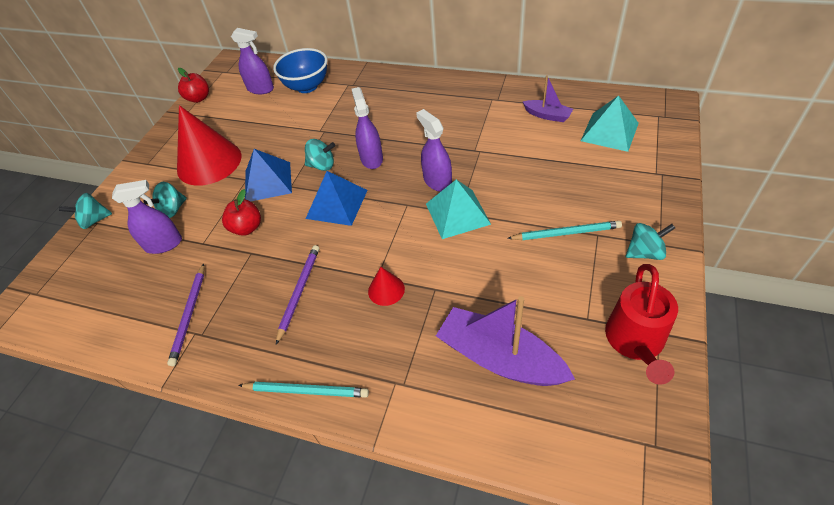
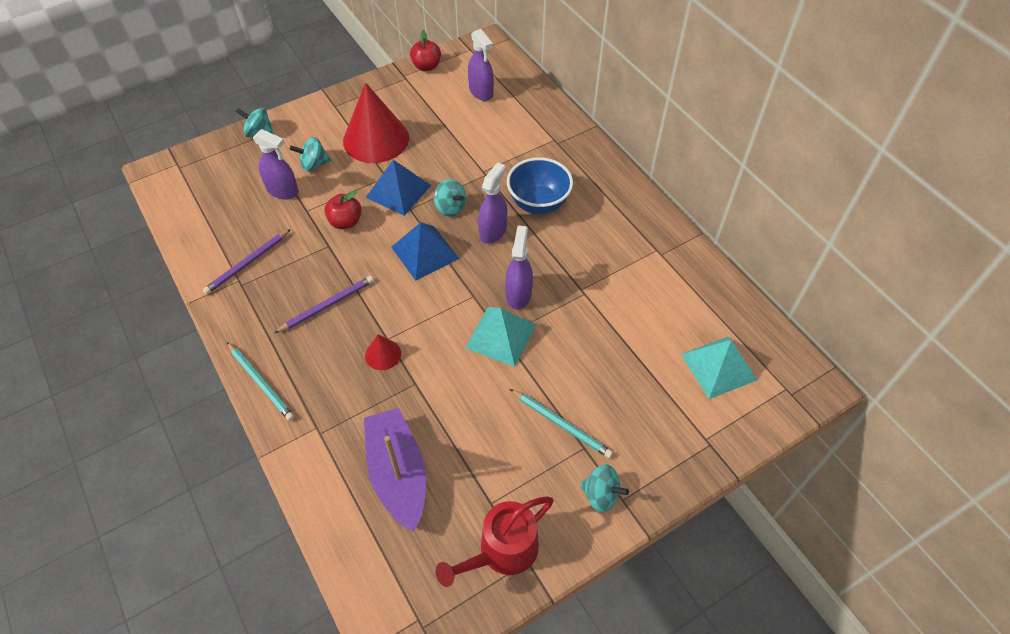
camera: 35 degrees right, 5 degrees up
blue bowl [273,48,327,93] -> blue bowl moved to [507,157,573,214]
purple boat [523,75,573,122] -> none

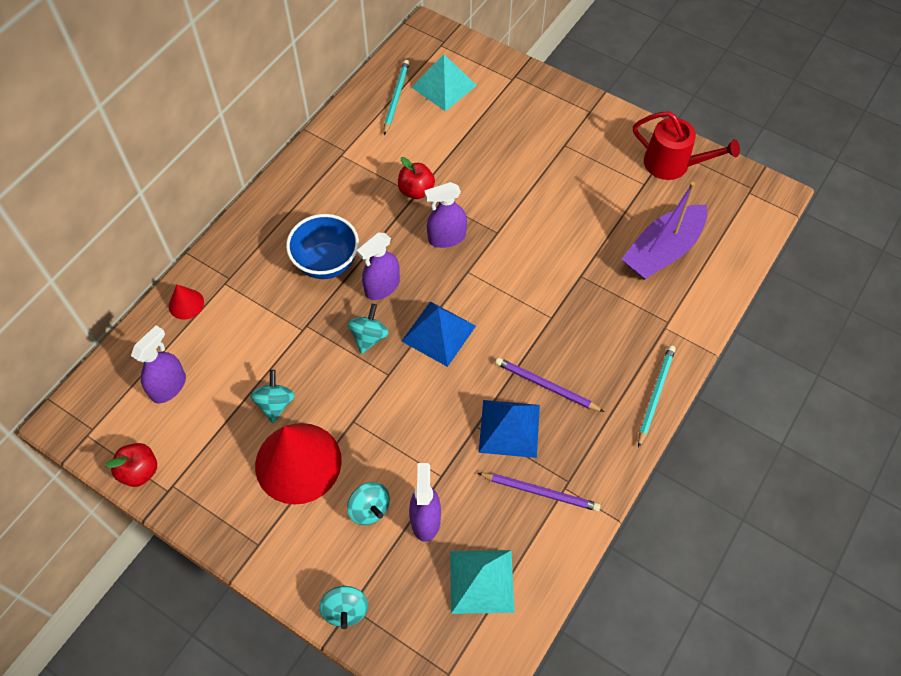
camera: 115 degrees left, 5 degrees up
red apple [324,190,362,229] -> red apple moved to [398,157,435,199]
red cone [365,334,401,370] -> red cone moved to [169,285,204,320]
blue pyramid [366,160,431,216] -> blue pyramid moved to [479,400,540,458]
turquoise pyramid [465,307,536,367] -> turquoise pyramid moved to [450,550,515,614]
purple spray bottle [478,162,507,244] -> purple spray bottle turned 45 degrees counterclockwise [357,233,400,300]
turquoise pencil [510,389,613,458] -> turquoise pencil moved to [384,60,410,135]
turquoise spinning top [580,464,629,512] -> turquoise spinning top moved to [250,370,295,423]

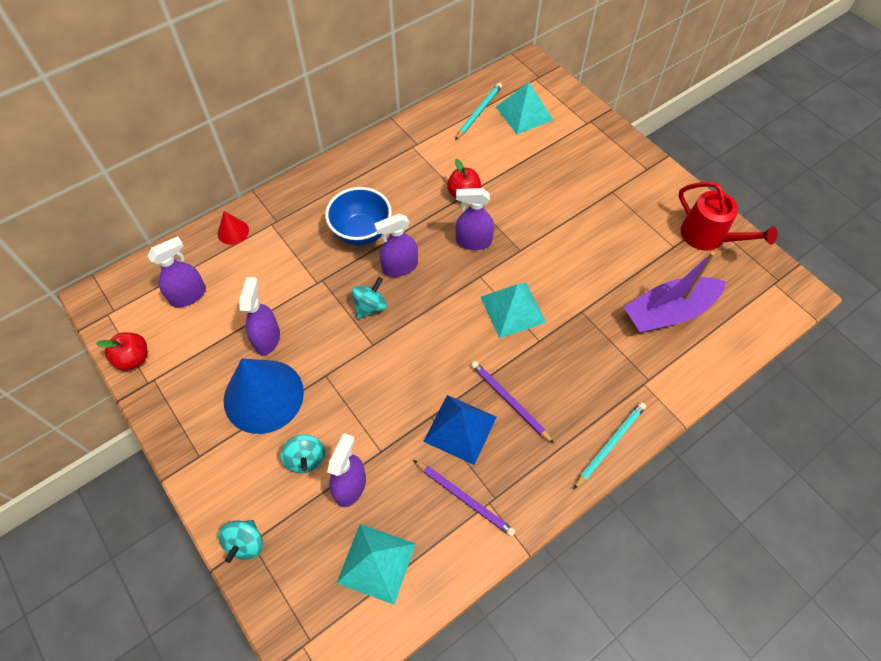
camera: 20 degrees right, 0 degrees up
turquoise spinning top [250,370,295,423] -> purple spray bottle [239,277,280,355]
red cone [255,423,342,504] -> blue cone [224,358,304,434]
blue pyramid [402,301,476,367] -> none
none -> turquoise pyramid [480,282,546,338]

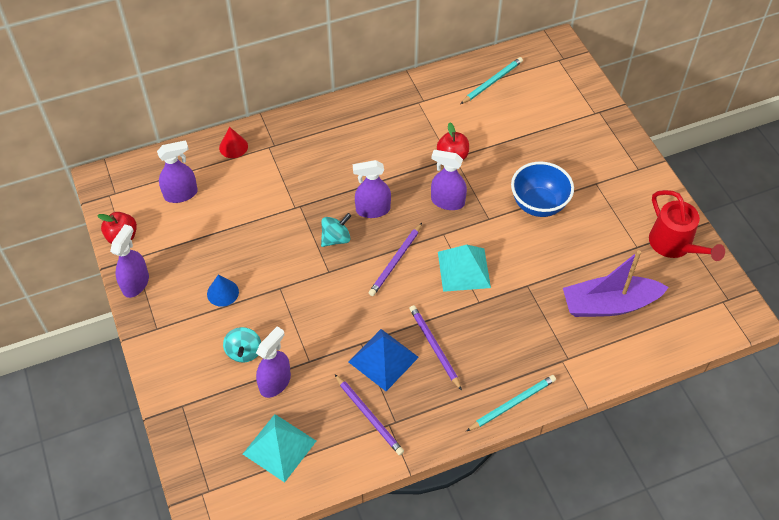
camera: 15 degrees right, 5 degrees down
turquoise spinning top [218,520,263,563] -> none
blue cone [224,358,304,434] -> blue cone [207,275,239,307], size x0.45
purple spray bottle [239,277,280,355] -> purple spray bottle moved to [110,224,149,298]
blue bowl [325,187,392,246] -> blue bowl moved to [511,162,574,217]
turquoise pyramid [496,82,553,134] -> none
none -> purple pencil [369,223,422,296]

